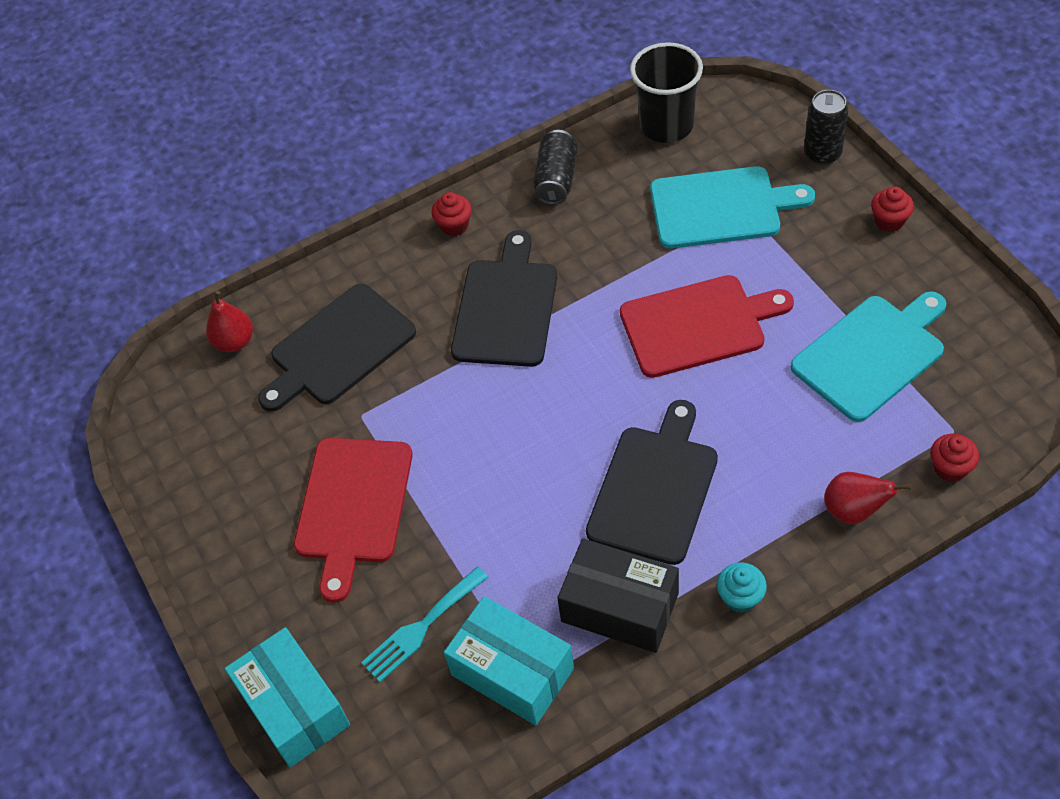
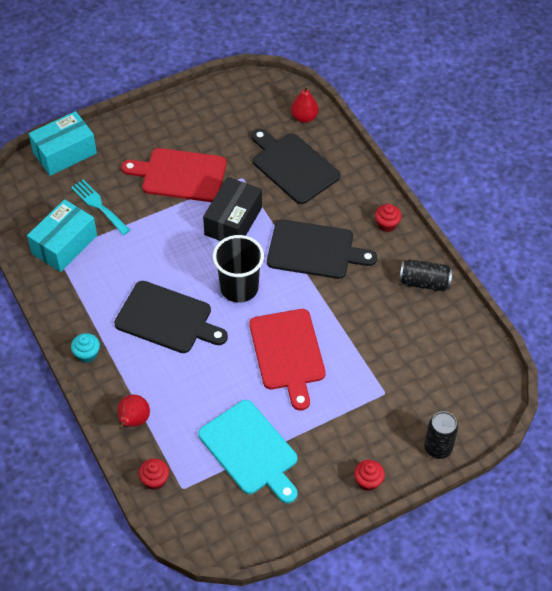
camera: 85 degrees right, 0 degrees up
black box [557,538,679,653] -> black box moved to [203,177,262,241]
black cup [630,42,703,143] -> black cup moved to [213,235,264,303]
turquoise cutting board [650,166,815,249] -> none

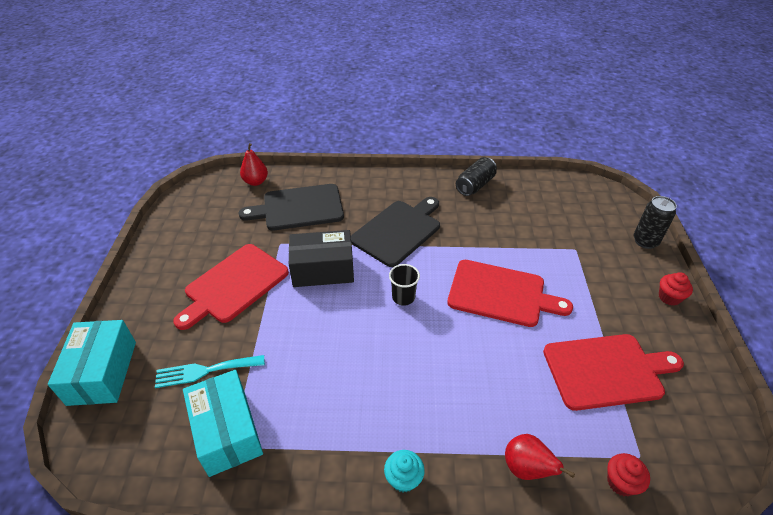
camera: 60 degrees left, 10 degrees down
black cutting board [114,281,228,353] -> none
turquoise cutting board [198,400,298,503] -> red cutting board [543,334,684,411]
black box [203,177,262,241] -> black box turned 60 degrees counterclockwise [289,230,354,287]
black cup [213,235,264,303] -> black cup [389,264,420,306], size x0.55
red cupcake [375,204,402,232] -> none

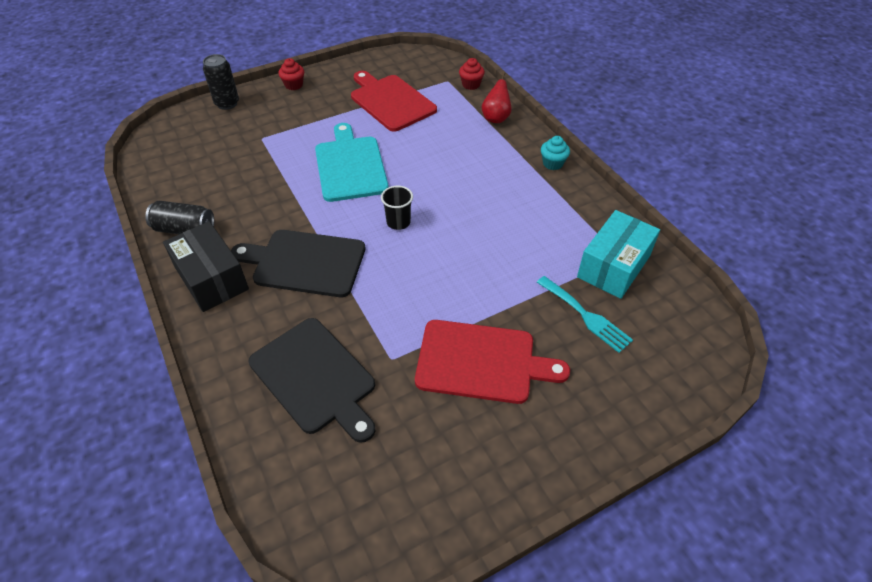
camera: 120 degrees left, 5 degrees up
turquoise box [48,320,136,406] -> none
red pear [240,143,268,186] -> none
black box [289,230,354,287] -> black box moved to [163,221,249,312]
red cutting board [447,260,573,327] -> turquoise cutting board [315,123,389,202]

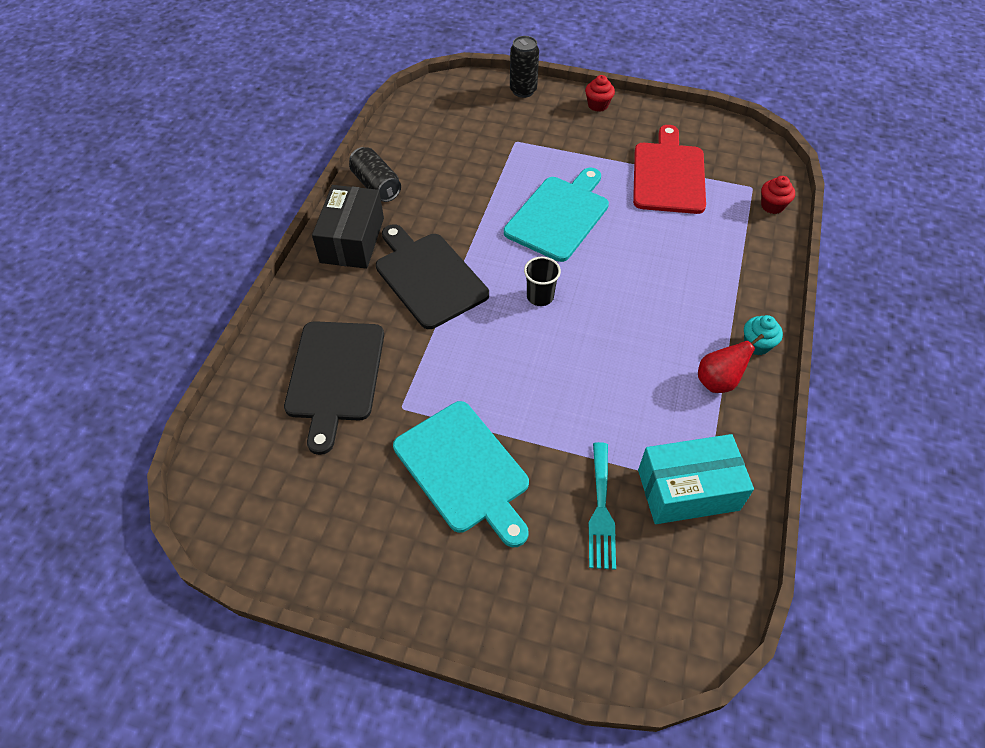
camera: 45 degrees right, 5 degrees up
red cutting board [415,320,570,404] -> turquoise cutting board [393,401,529,547]
red pear [482,71,512,123] -> red pear moved to [698,334,764,393]

